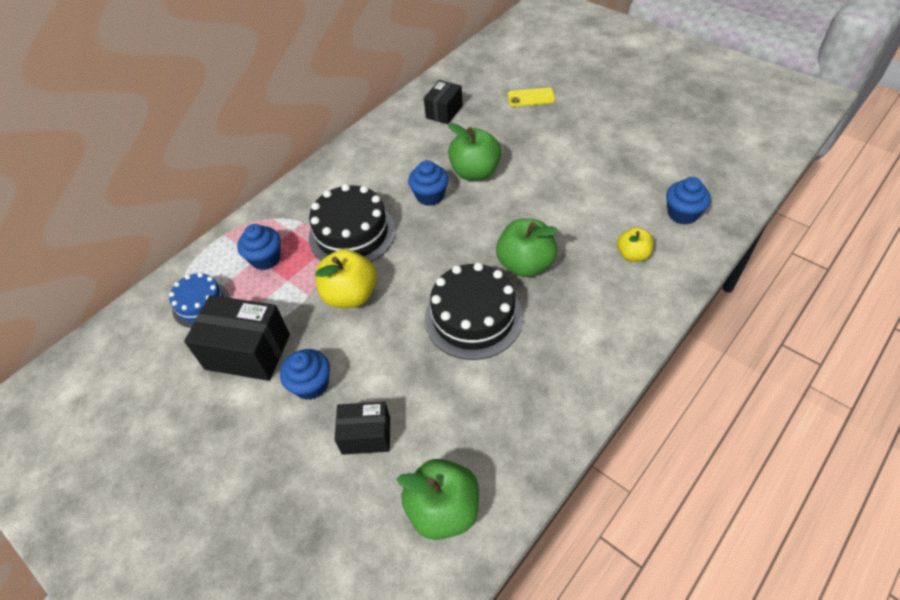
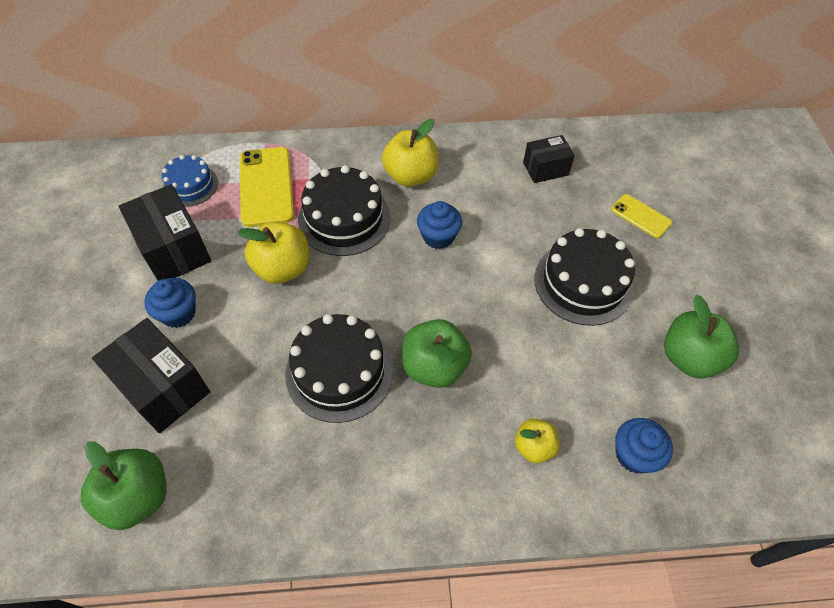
camera: 40 degrees right, 5 degrees up
blue cupcake [237,224,281,270] -> yellow phone [240,147,294,227]
black box [335,402,390,455] -> black box [92,318,210,433], size x1.64
green apple [448,123,501,181] -> green apple moved to [664,295,739,378]
none -> yellow apple [382,119,439,187]
none -> black cake [534,228,635,326]

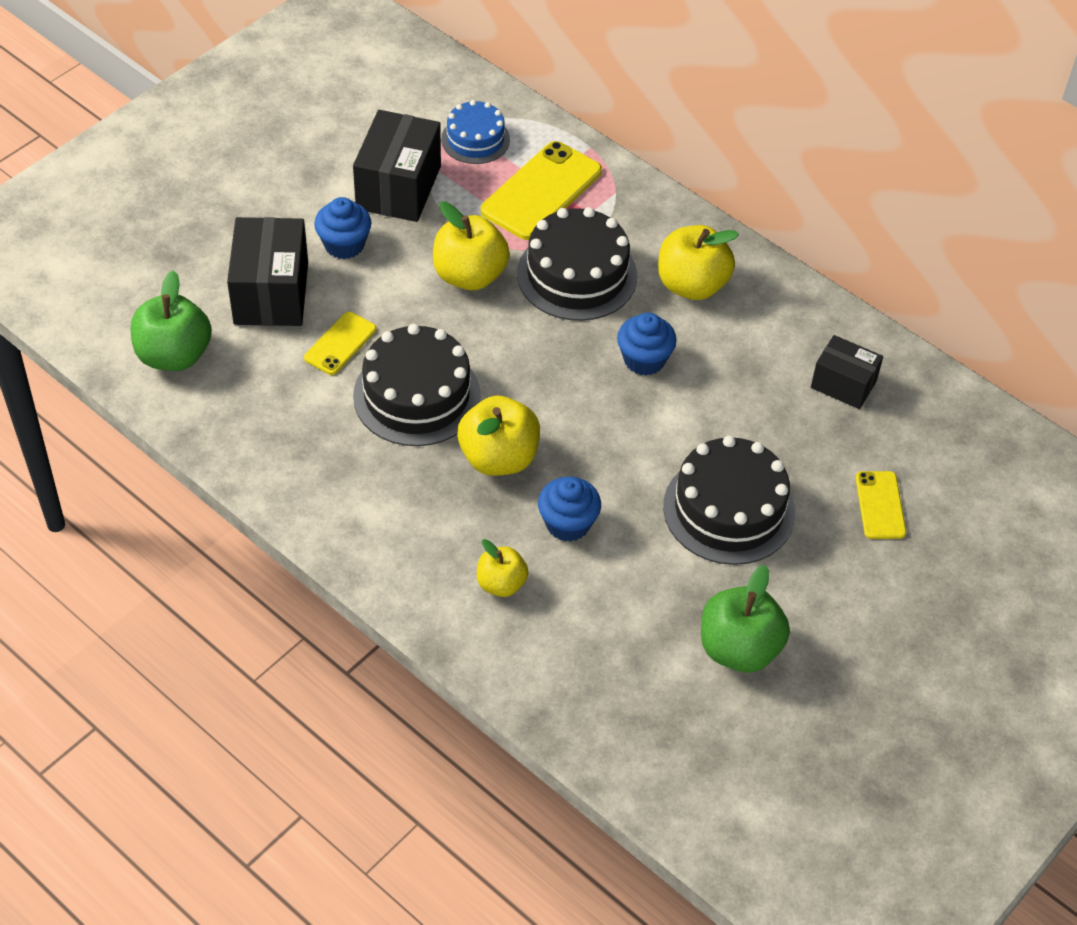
camera: 45 degrees right, 5 degrees down
green apple [402,319,472,388] -> yellow apple [457,396,540,476]
blue cupcake [615,418,673,473] -> blue cupcake moved to [538,477,601,542]
none -> yellow phone [304,312,376,375]

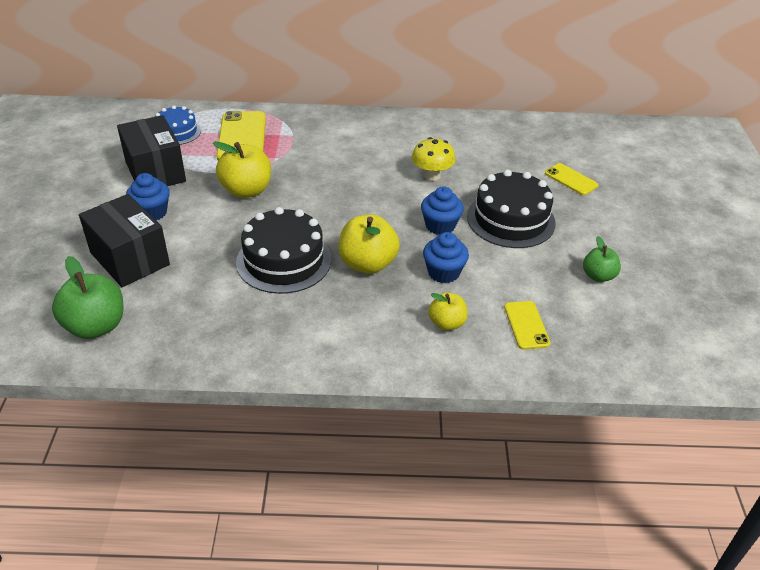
camera: 40 degrees left, 10 degrees down
yellow phone [304,312,376,375] -> yellow phone moved to [504,301,550,350]
black cake [517,207,637,321] -> none
blue cupcake [617,313,677,376] -> blue cupcake moved to [421,186,464,235]
yellow apple [658,225,739,300] -> none
green apple [701,565,790,673] -> green apple [583,236,621,282], size x0.60
black box [811,335,883,409] -> none
none -> yellow mushroom [412,137,456,181]

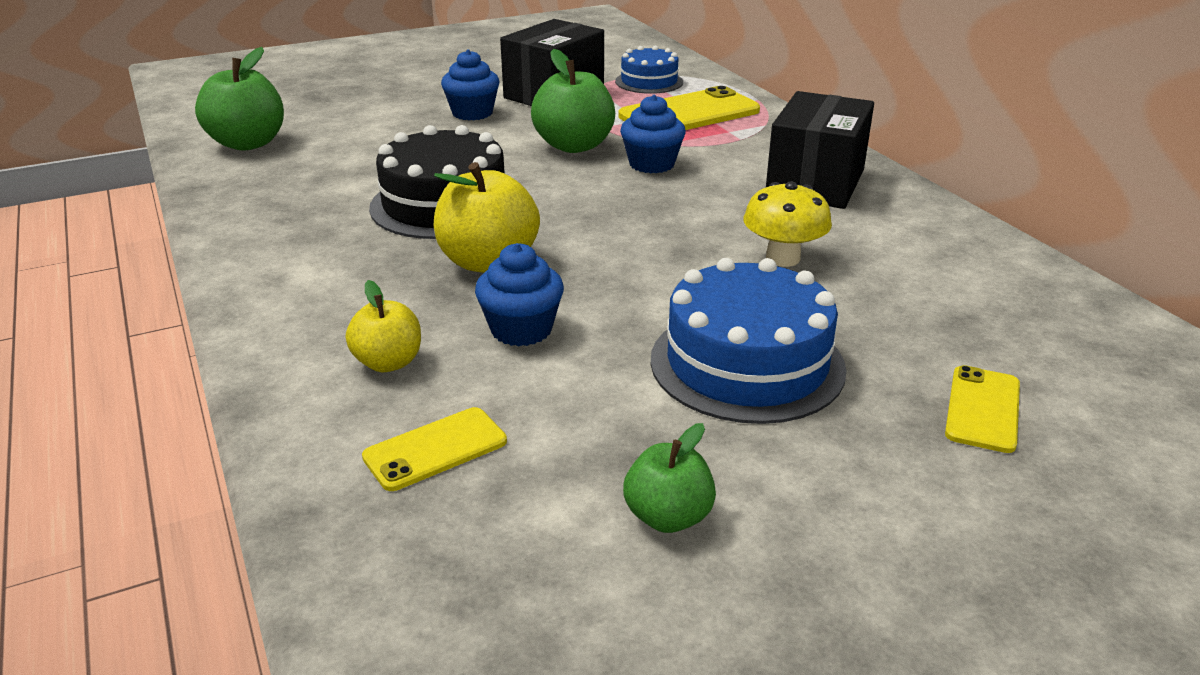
camera: 65 degrees right, 10 degrees down
black box [79,194,170,287] -> black box moved to [766,91,874,209]
yellow apple [213,141,271,198] -> green apple [531,49,615,153]
blue cupcake [421,186,464,235] -> blue cupcake moved to [620,95,686,173]
black cake [467,170,556,248] -> blue cake [651,258,847,424]

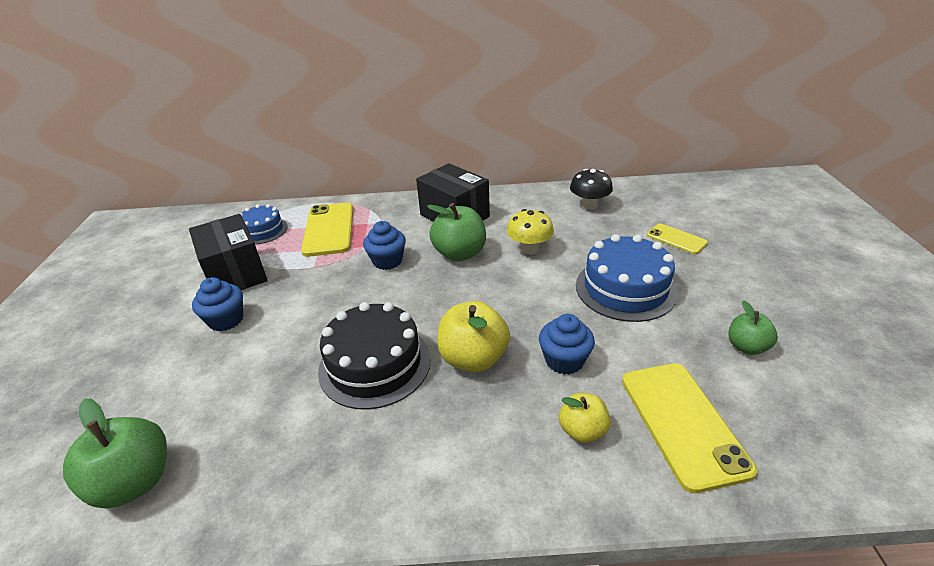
camera: 65 degrees left, 5 degrees up
yellow phone [362,407,507,491] -> yellow phone [622,363,757,493], size x1.80
green apple [531,49,615,153] -> green apple moved to [427,203,486,261]
none -> black mushroom [570,169,613,210]

